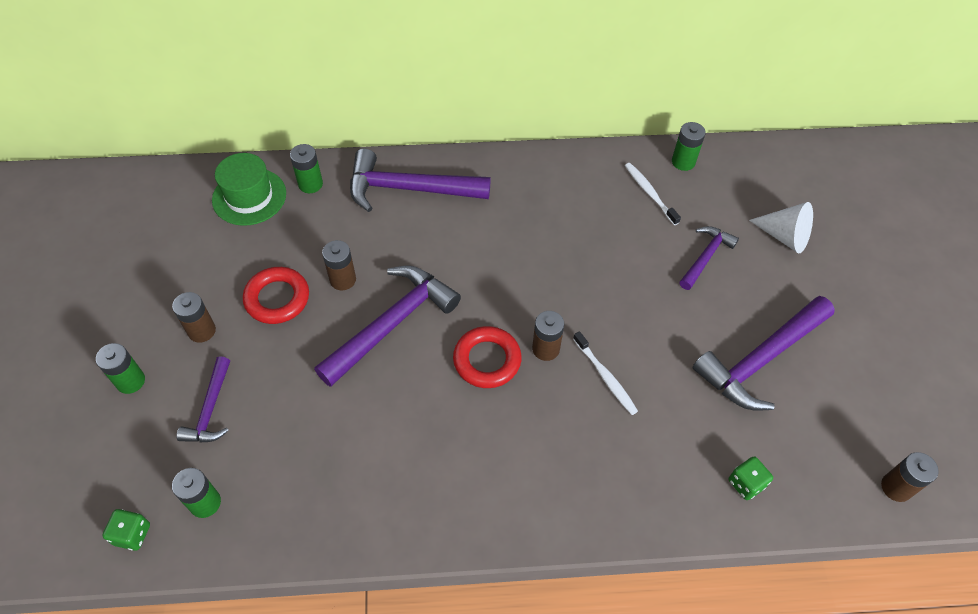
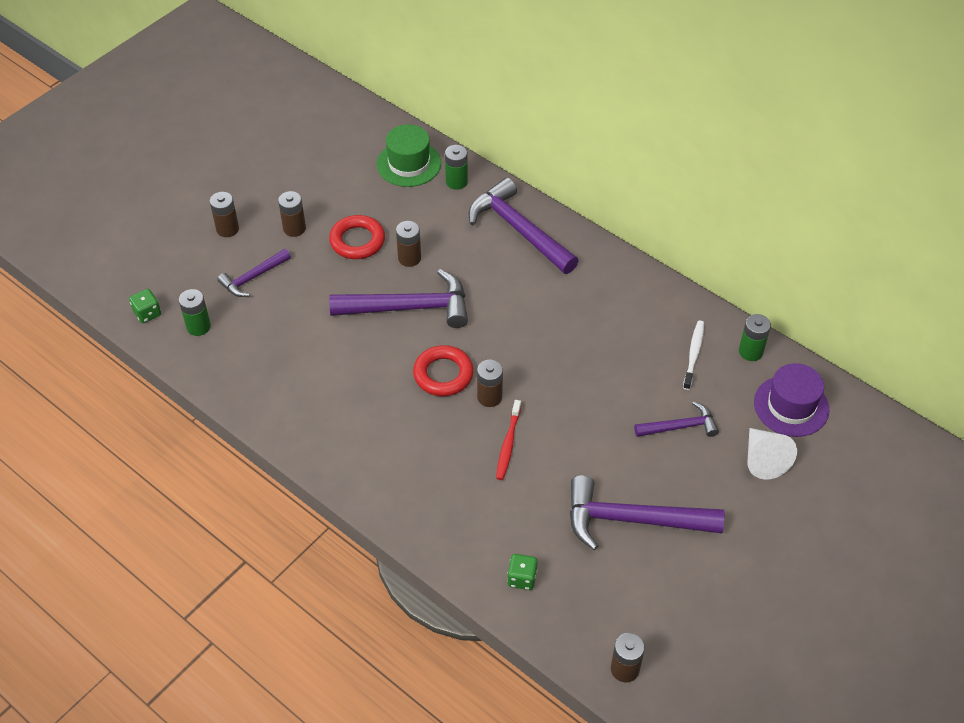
camera: 45 degrees right, 5 degrees down
green battery [96,343,145,394] -> brown battery [210,192,239,237]
white toothbrush [573,331,638,415] -> red toothbrush [496,400,521,480]
none -> purple hat [754,363,829,437]

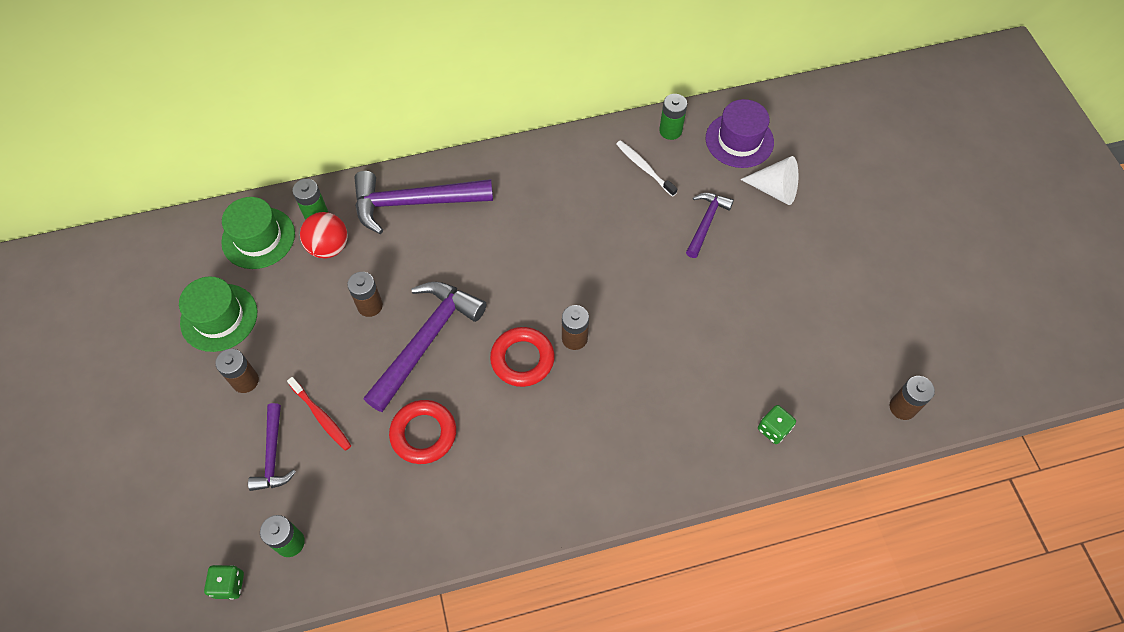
camera: 55 degrees left, 10 degrees up
brown battery [210,192,239,237] -> none
red ring [329,215,385,259] -> red ring moved to [389,400,456,464]
red toothbrush [496,400,521,480] -> red toothbrush moved to [287,377,351,451]
purple hammer [570,475,724,550] -> none
none -> green hat [179,276,257,352]
none -> red ball [300,212,348,258]

